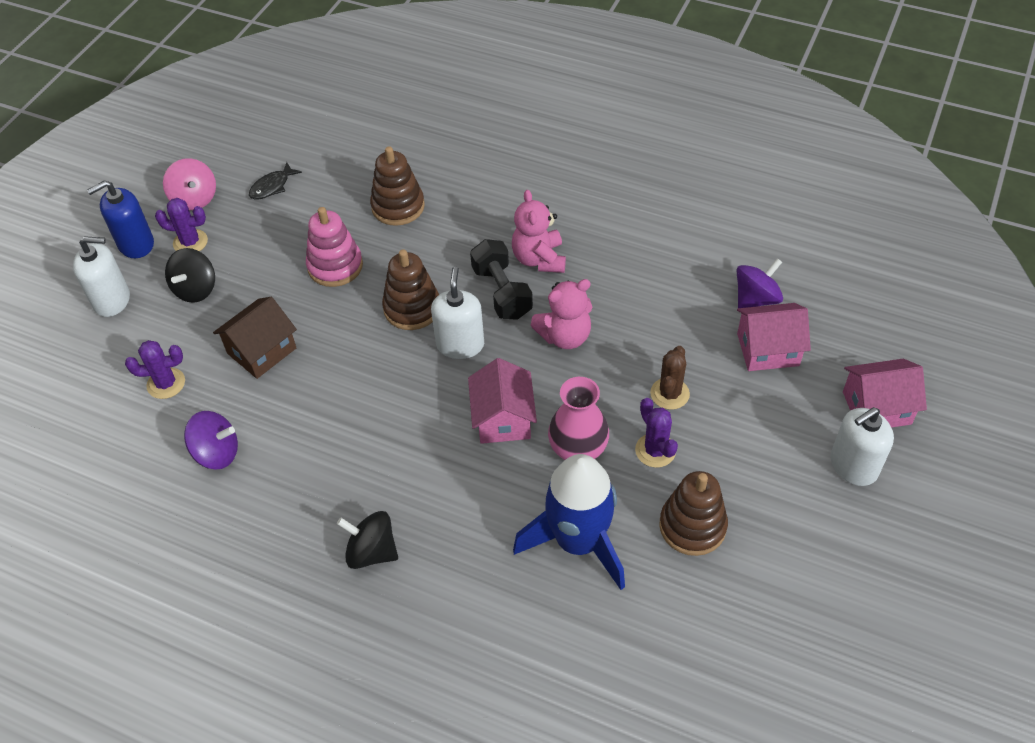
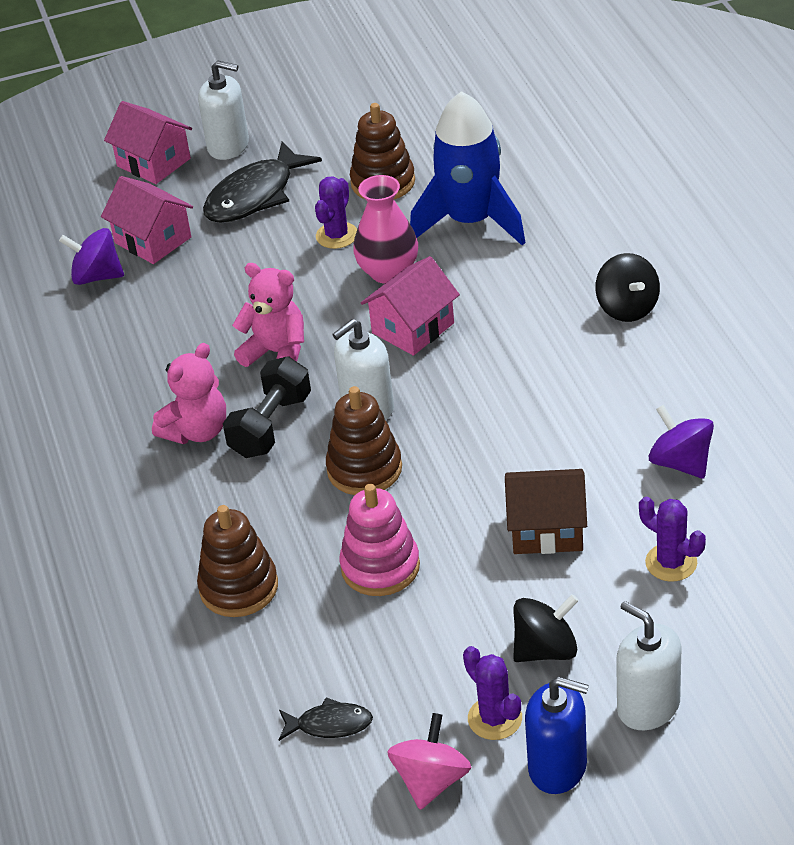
camera: 130 degrees left, 10 degrees down
brown cactus [650,346,690,410] -> none
none -> black fish [203,141,322,223]

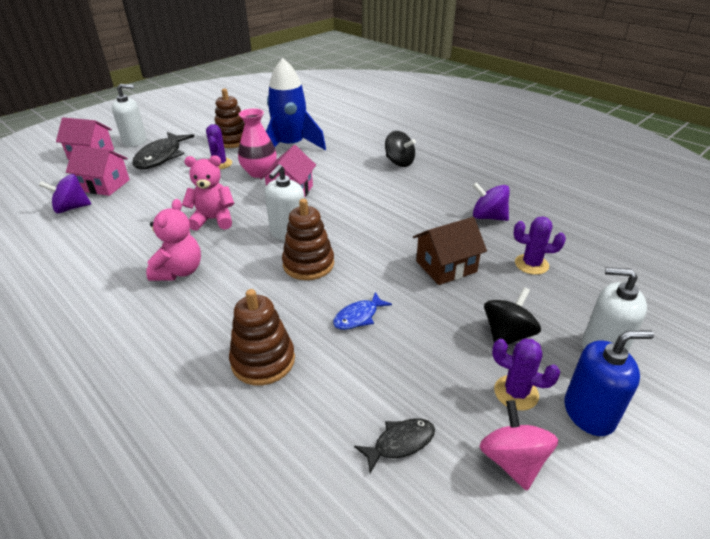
camera: 30 degrees left, 5 degrees down
black dumbbell [223,356,311,458] -> none
pink stacking toy [339,484,420,596] -> blue fish [333,292,392,330]

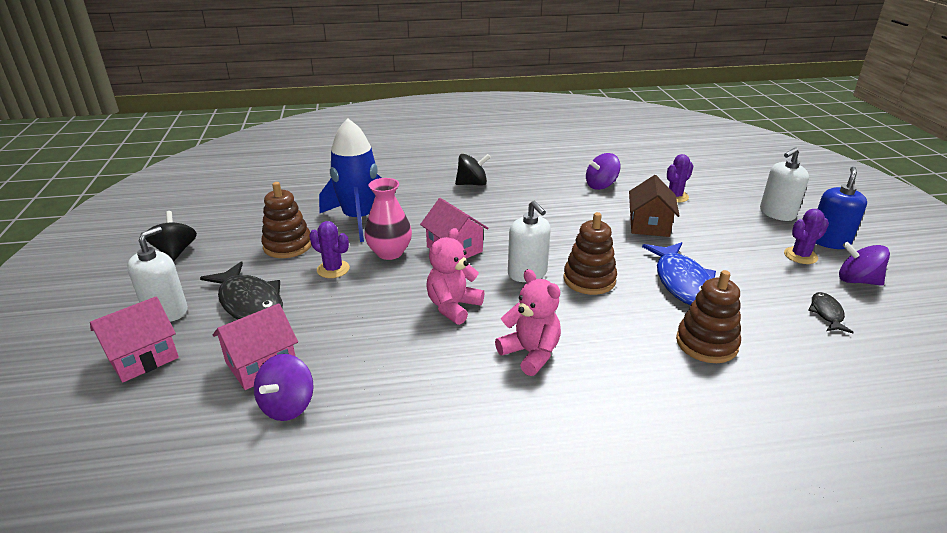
camera: 55 degrees left, 5 degrees down
blue fish [333,292,392,330] -> blue fish [642,242,716,305], size x1.93
pink spinning top [480,400,558,491] -> purple spinning top [839,242,890,286]
black spinning top [484,287,541,345] -> black spinning top moved to [146,211,197,261]

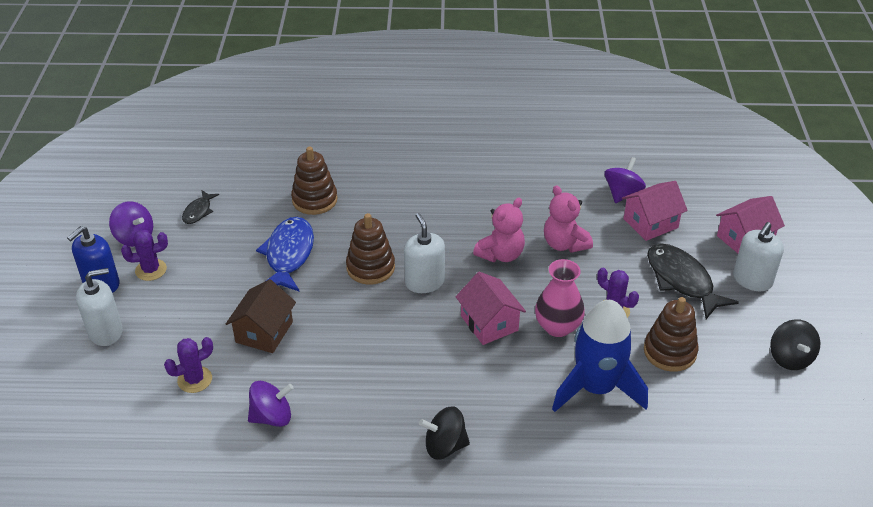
camera: 170 degrees left, 10 degrees up
pink teddy bear [495,269,561,376] -> pink teddy bear moved to [544,185,593,253]

